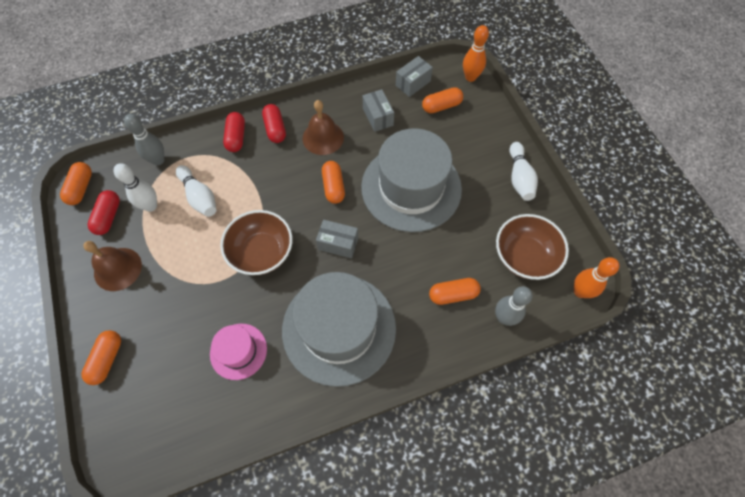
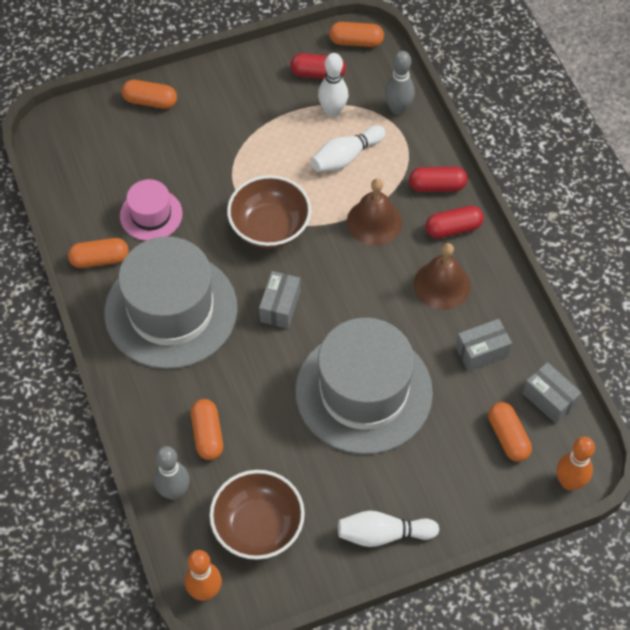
camera: 90 degrees right, 5 degrees down
brown bell [83,241,142,291] -> brown bell moved to [347,179,402,245]
orange capsule [322,161,345,204] -> orange capsule moved to [68,238,129,268]

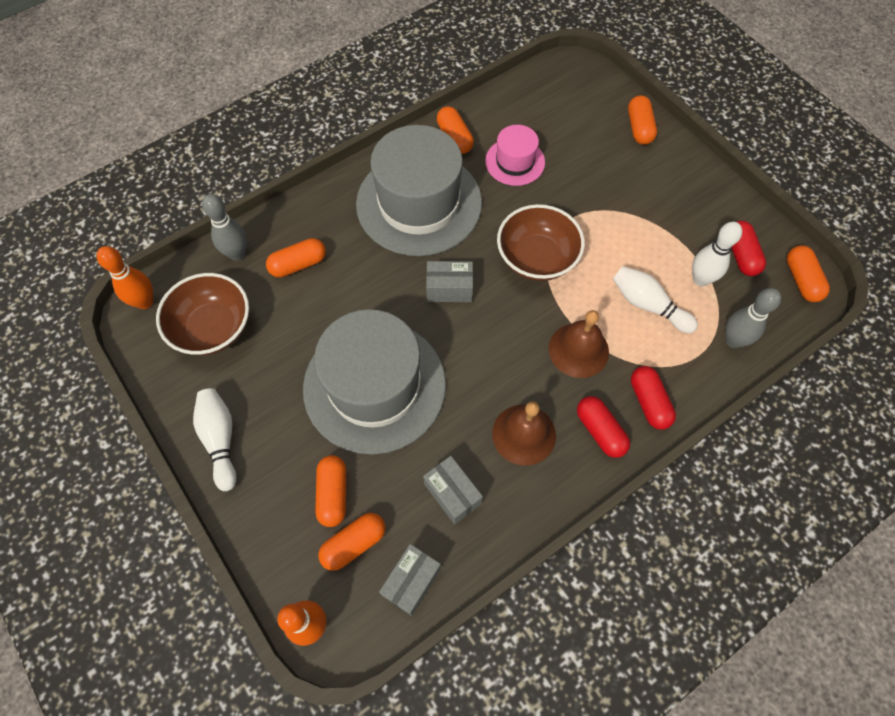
camera: 75 degrees right, 5 degrees up
none -> orange capsule [315,455,346,527]

